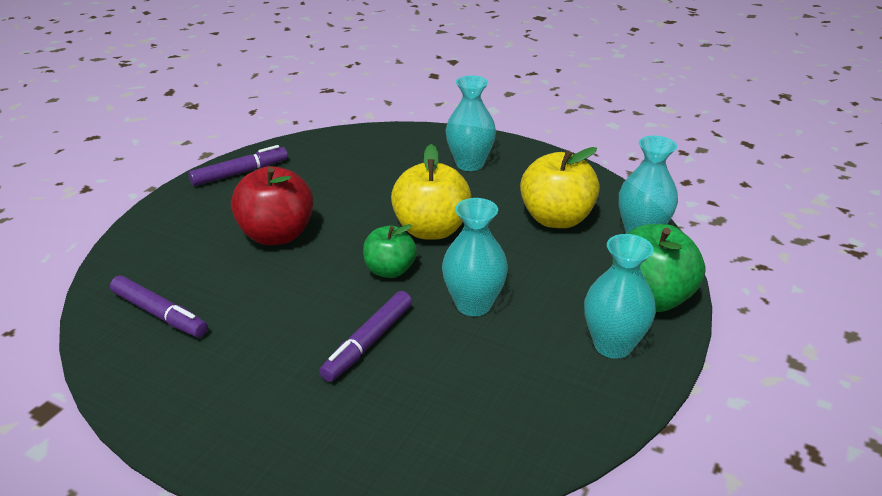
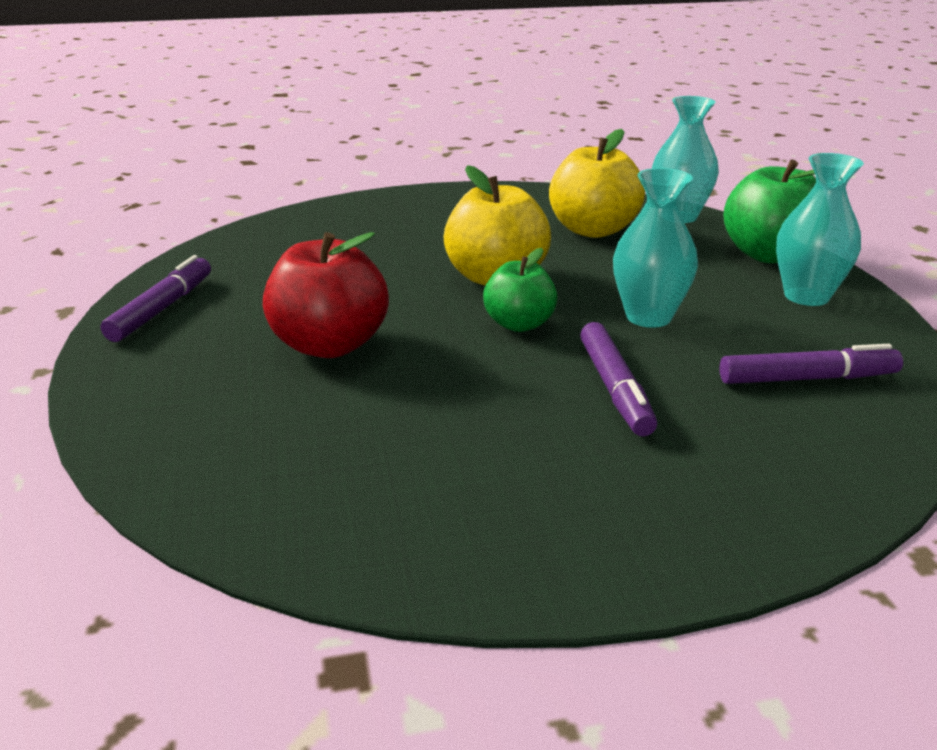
camera: 40 degrees left, 5 degrees down
purple marker [110,276,208,337] -> purple marker moved to [719,344,903,384]
turquoise vase [446,75,496,171] -> none

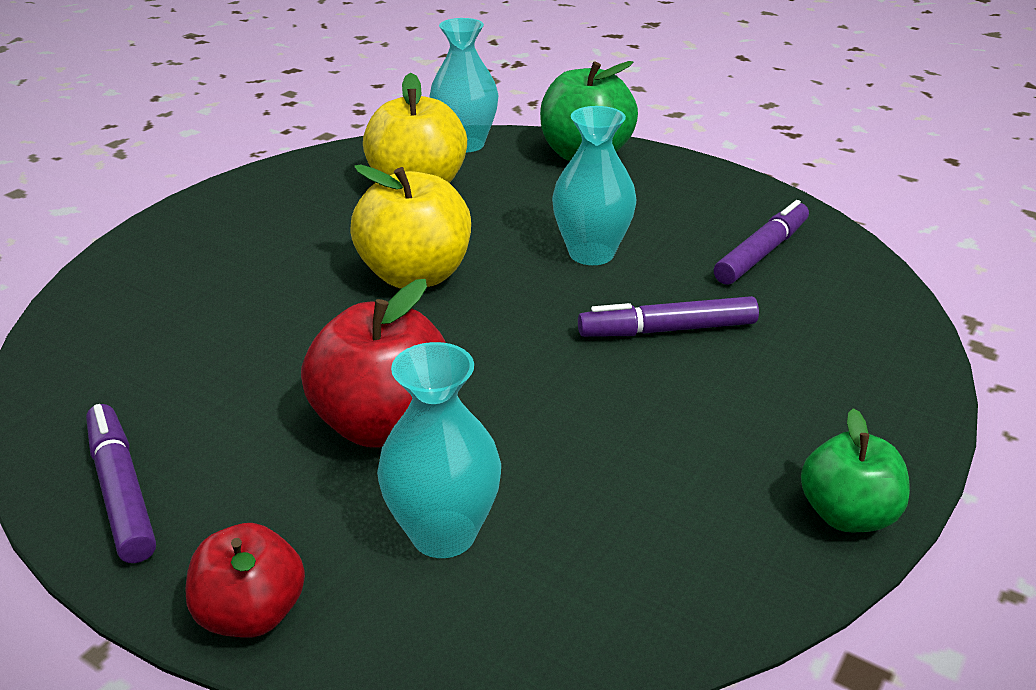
camera: 45 degrees left, 5 degrees up
green apple [483,248,558,332] -> green apple moved to [801,408,910,532]
purple marker [580,322,657,436] -> purple marker turned 135 degrees clockwise [578,296,759,337]
turquoise vase [776,153,864,306] -> turquoise vase moved to [377,342,501,558]
none -> red apple [185,523,305,638]

